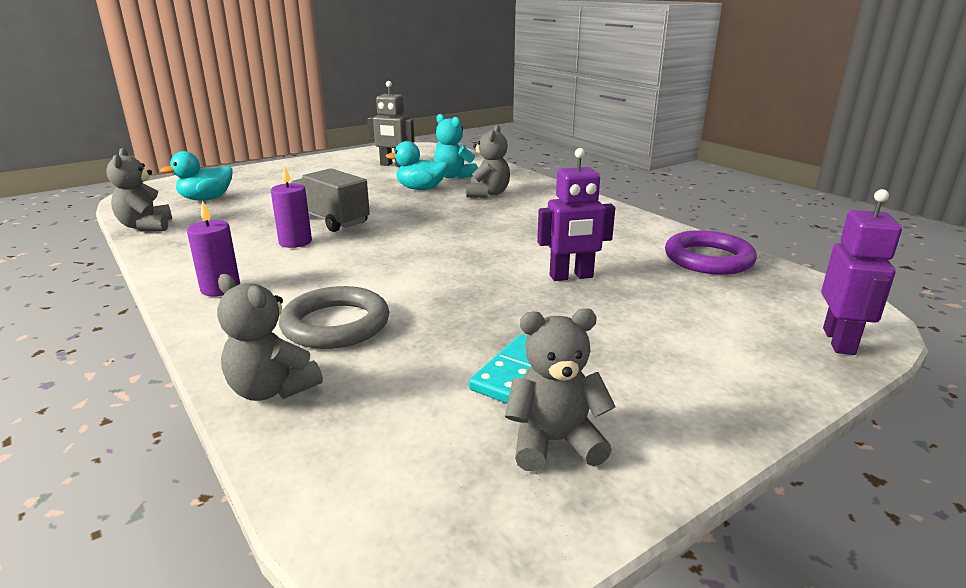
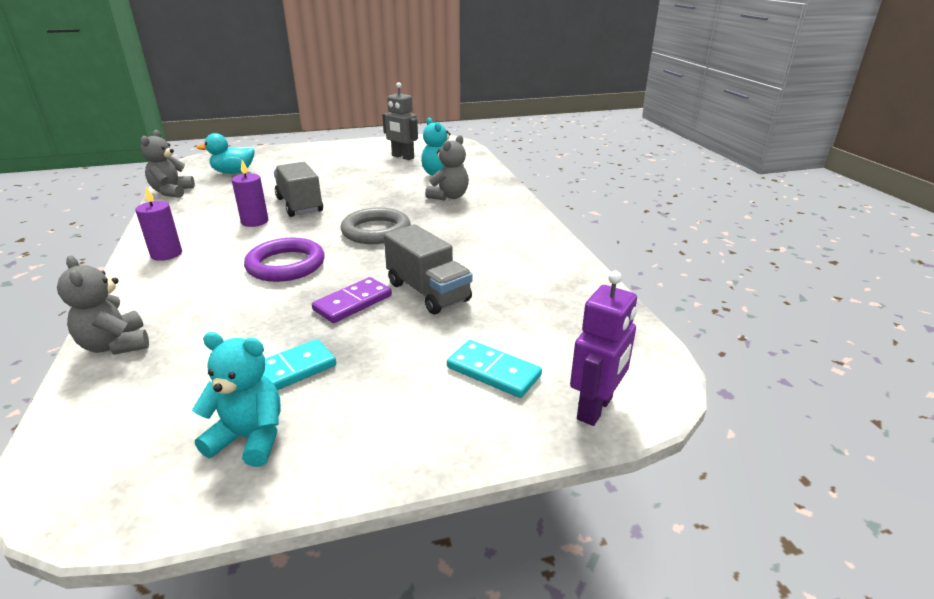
camera: 20 degrees right, 5 degrees up
grey ring [279,286,389,349] -> grey ring moved to [340,208,411,244]
turquoise duck [386,141,448,190] -> none
grey teddy bear [505,308,616,472] -> turquoise teddy bear [192,332,281,467]
purple robot [537,148,615,281] -> grey truck [384,224,472,314]
purple ring [665,230,757,275] -> purple ring moved to [244,238,325,282]
none -> purple domino [312,277,392,323]
none -> turquoise domino [447,340,542,398]

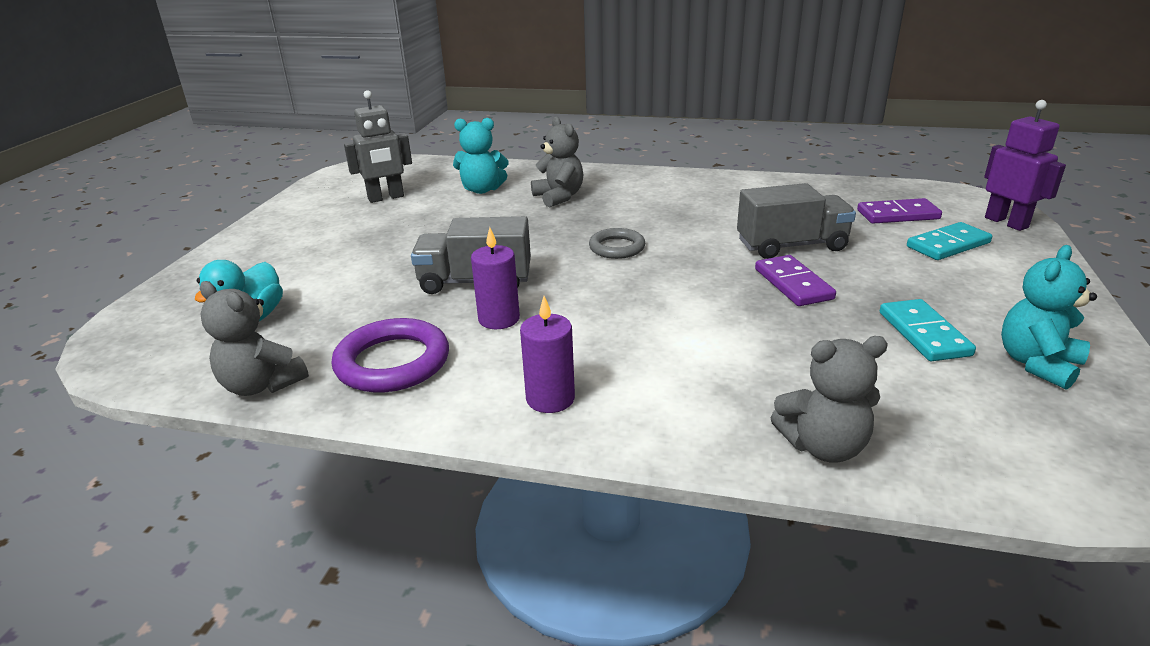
camera: 60 degrees left, 0 degrees up
purple ring [244,238,325,282] -> purple ring moved to [331,318,449,393]
grey ring [340,208,411,244] -> grey ring [589,228,645,259], size x0.63
none -> purple domino [857,198,942,224]

